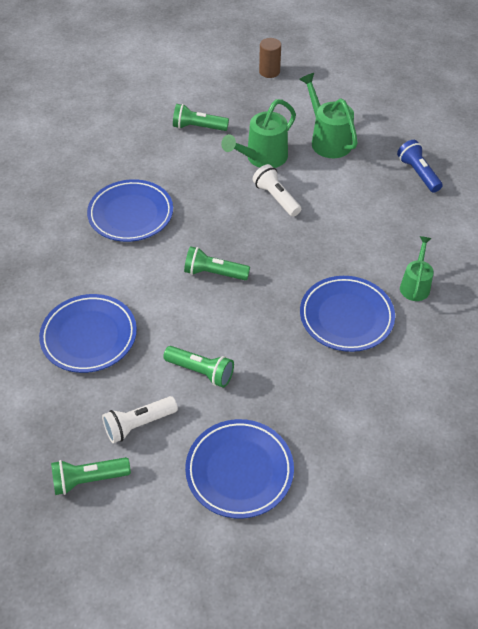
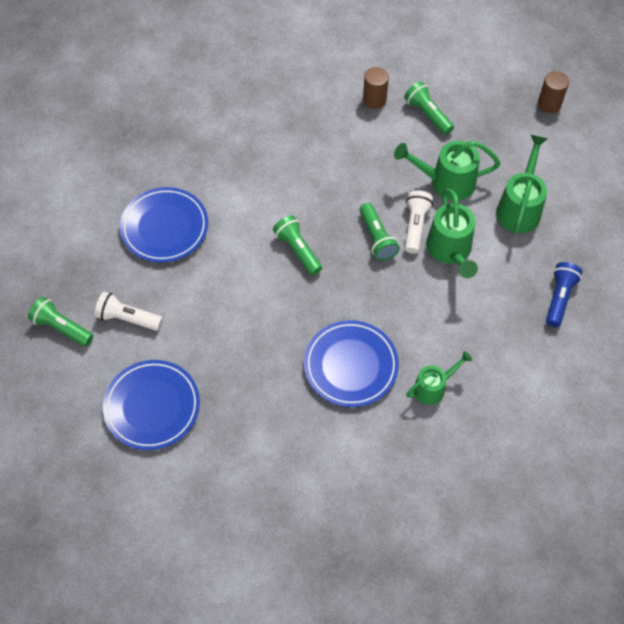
camera: 45 degrees right, 10 degrees up
blue plate [87,179,173,242] -> none
green flashlight [163,346,234,388] -> green flashlight moved to [359,203,400,261]
none -> brown cylinder [363,67,389,109]
none -> green watering can [426,188,478,278]

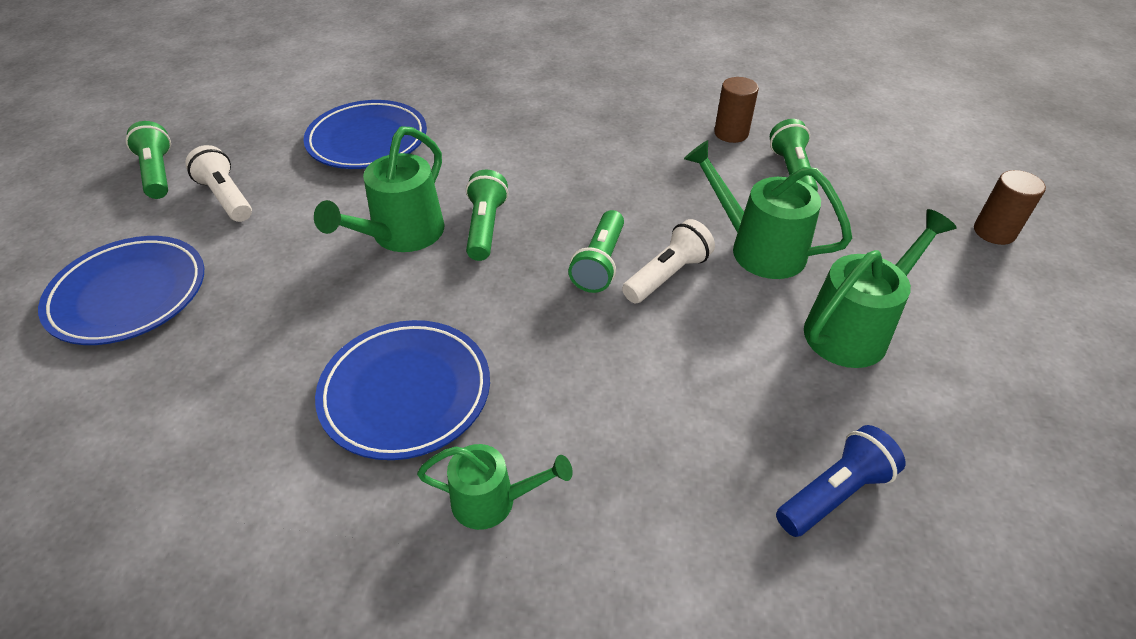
camera: 35 degrees right, 15 degrees down
green watering can [426,188,478,278] -> green watering can moved to [314,126,444,252]

